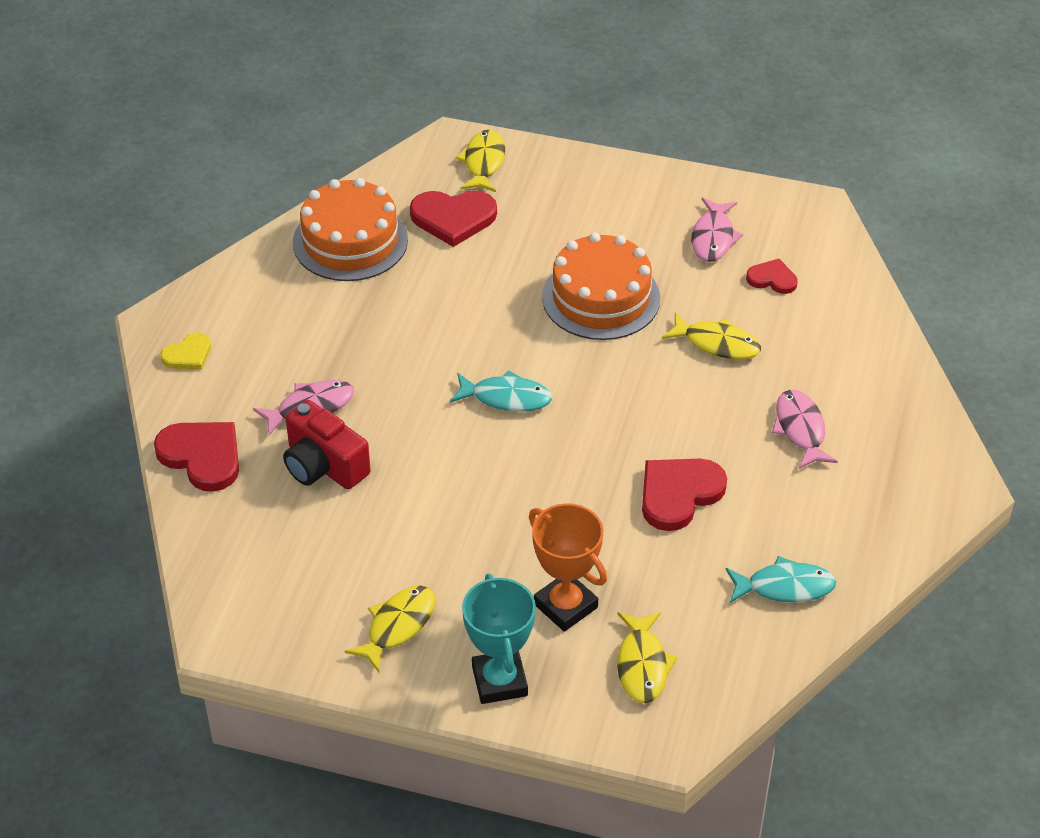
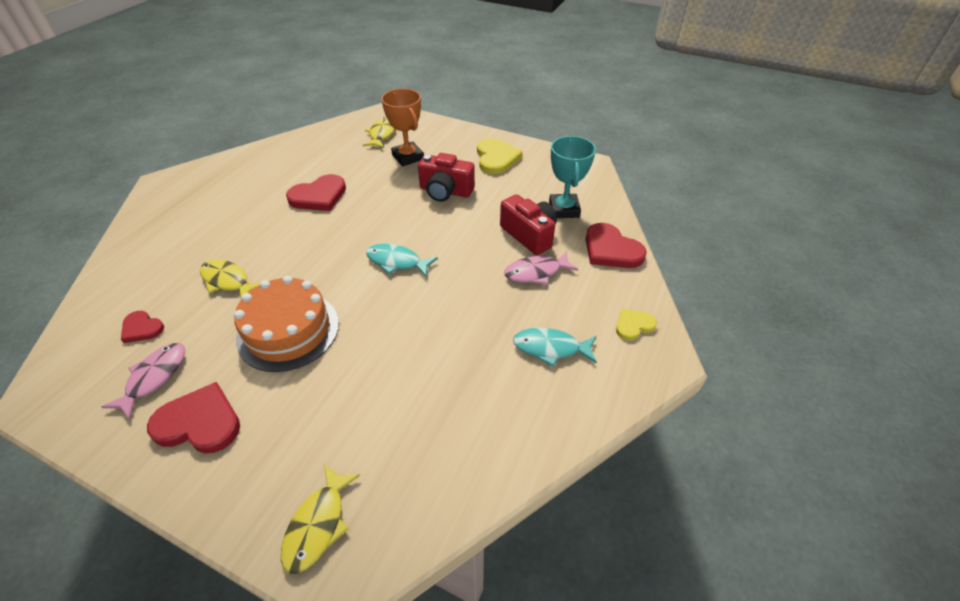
camera: 170 degrees left, 0 degrees up
orange cake [293,178,408,281] -> none
yellow fish [344,586,435,672] -> yellow heart [477,138,523,174]
red heart [410,190,497,247] -> red heart moved to [147,382,240,453]
turquoise trophy [462,574,536,704] -> turquoise trophy moved to [549,136,596,218]
turquoise fish [726,556,836,603] -> turquoise fish moved to [513,328,597,367]
pink fish [772,390,838,469] -> none
none -> red camera [418,153,475,202]

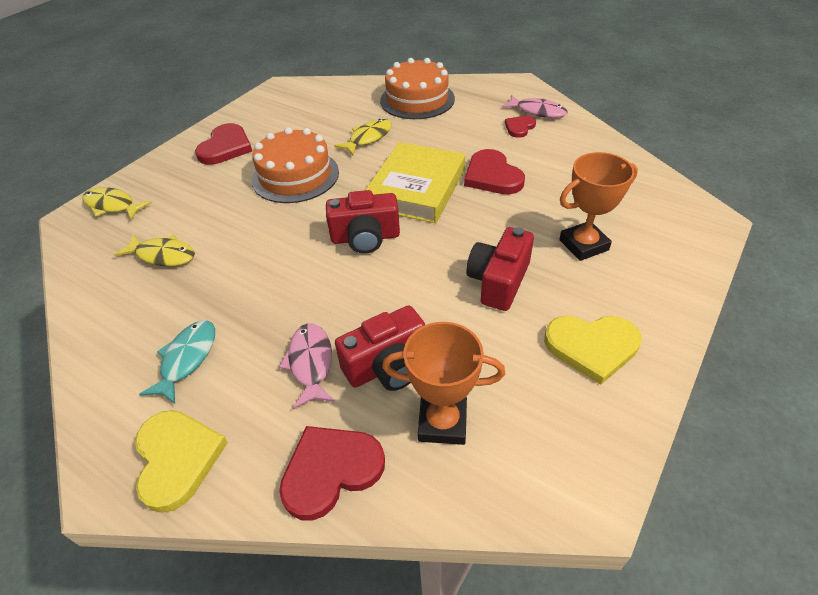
camera: 100 degrees right, 0 degrees up
pink fish [101,343,185,420] -> pink fish moved to [502,95,567,118]
red heart [121,311,164,343] -> red heart moved to [505,116,536,138]
yellow fish [363,117,395,148] -> yellow fish moved to [114,234,195,266]
turquoise fish [366,244,438,277] -> red camera [326,190,400,254]
turquoise trophy [549,136,596,218] -> orange trophy [382,322,505,445]
yellow heart [616,308,657,341] -> yellow heart [135,410,228,513], size x1.74
none -> yellow book [366,142,465,223]
none -> orange cake [380,58,455,119]

